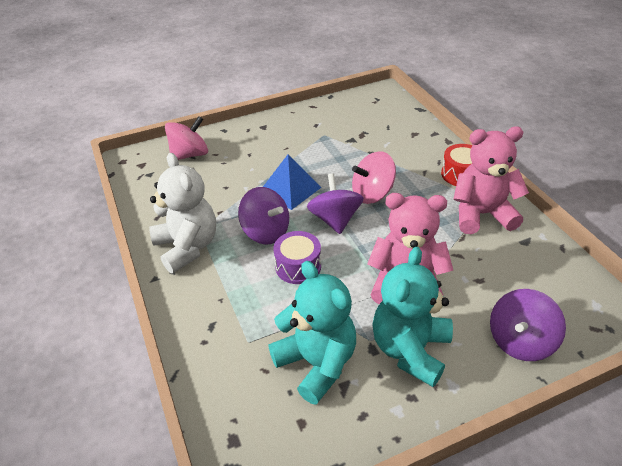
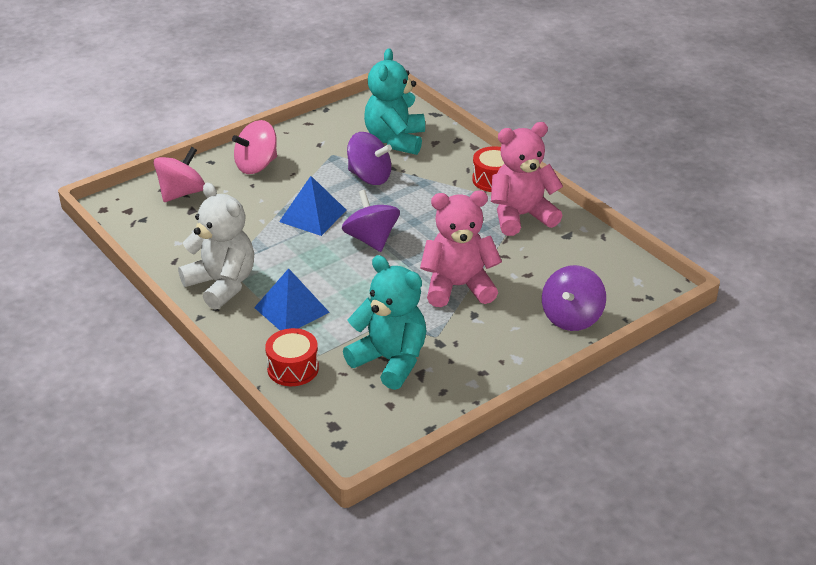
camera: 15 degrees left, 5 degrees down
purple spinning top [238,187,289,245] -> purple spinning top moved to [347,132,392,185]
purple drum [273,231,321,284] -> none
pink spinning top [352,151,396,204] -> pink spinning top moved to [232,120,277,174]
turquoise teddy bear [372,247,453,387] -> turquoise teddy bear moved to [364,48,425,155]
none -> blue pyramid [254,268,329,330]
none -> red drum [265,328,319,386]

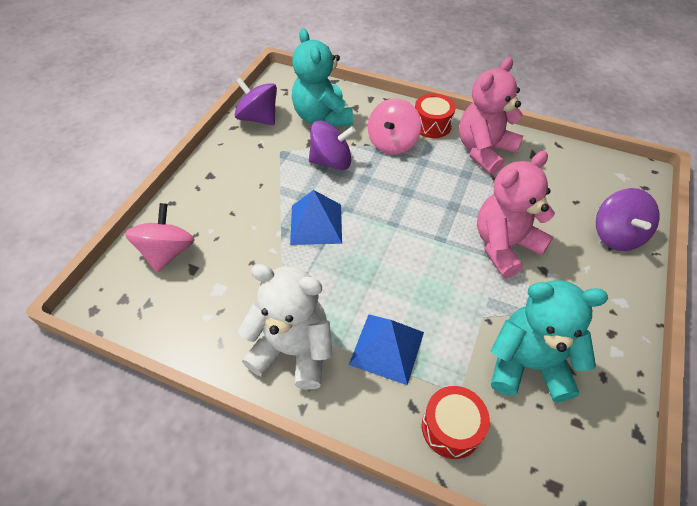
camera: 30 degrees left, 15 degrees up
pink spinning top [232,120,277,174] -> pink spinning top moved to [368,98,421,155]
purple spinning top [342,190,400,252] -> purple spinning top moved to [235,78,277,125]

